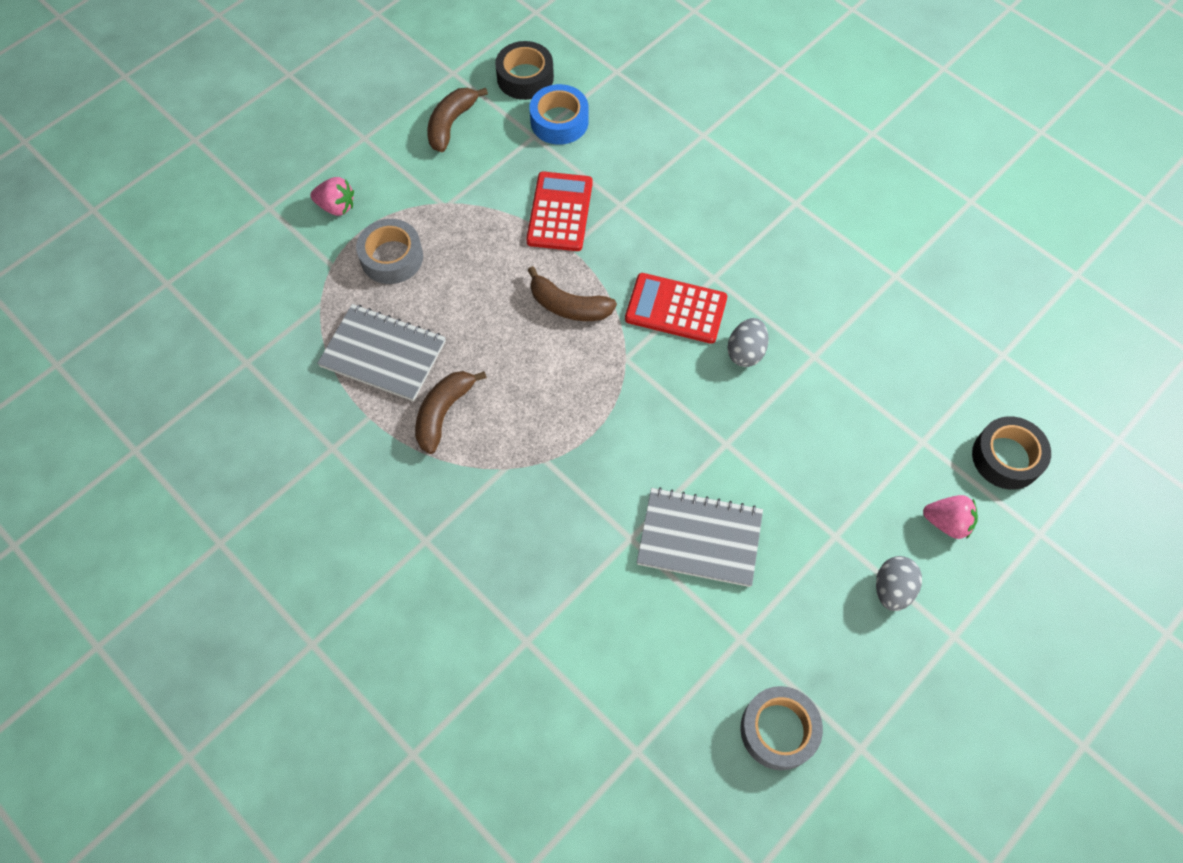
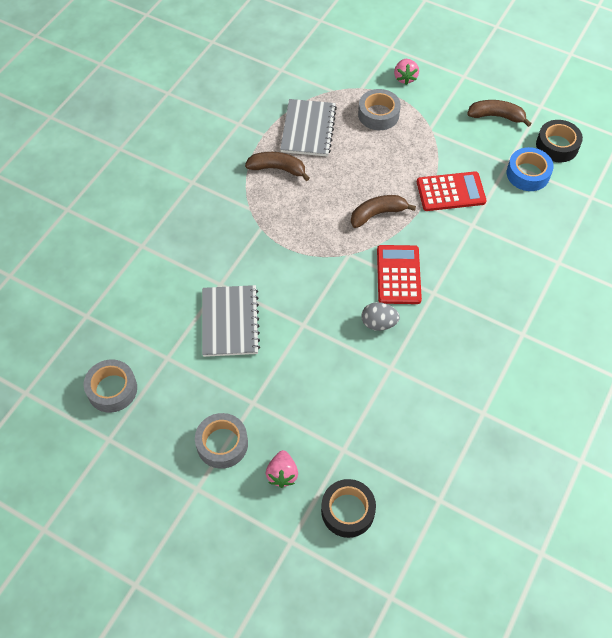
camera: 75 degrees right, 5 degrees down
brown banana [528,266,617,321] -> brown banana turned 60 degrees clockwise [351,195,416,228]
grey egg [876,556,922,611] -> grey tape [195,413,248,469]

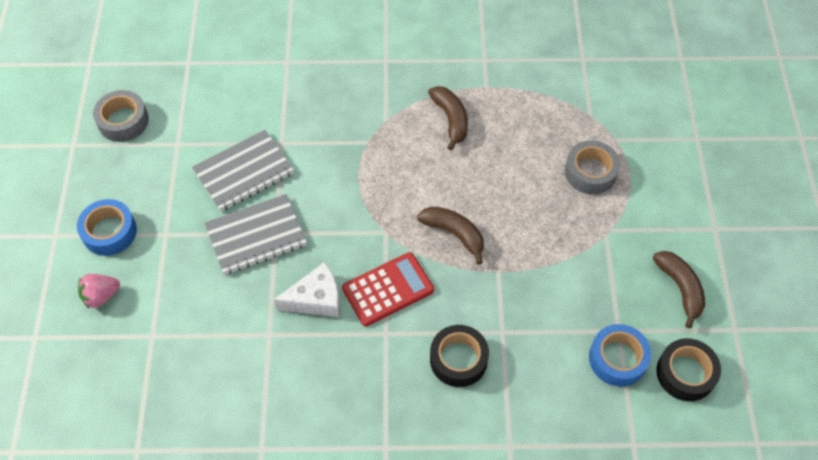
camera: 60 degrees right, 0 degrees up
grey tape [195,413,248,469] -> blue tape [77,199,137,256]
grey notebook [280,99,337,157] -> grey notebook moved to [204,194,307,275]
black tape [321,479,376,538] -> black tape moved to [430,325,489,387]
grey egg [361,302,400,331] -> white cheese [274,262,340,317]
pink strawberry [394,59,419,85] -> none
red calculator [417,171,487,211] -> none

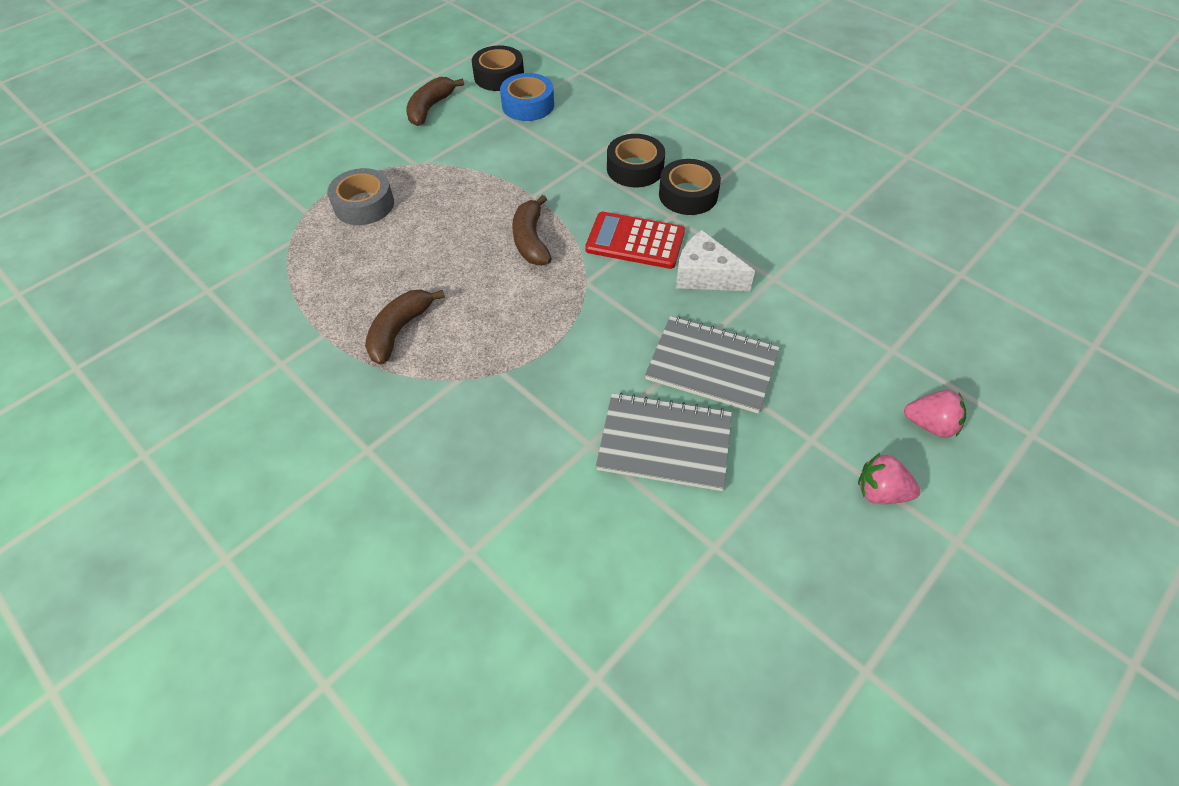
camera: 135 degrees left, 5 degrees down
blue tape [77,199,137,256] -> pink strawberry [858,453,921,504]
grey tape [93,90,149,142] -> none
none -> black tape [659,159,721,215]

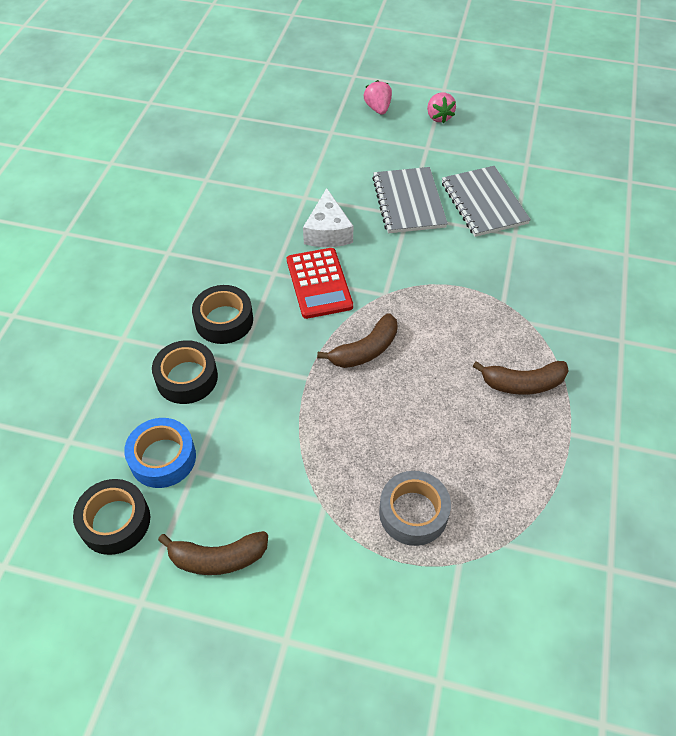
camera: 120 degrees left, 0 degrees up
black tape [659,159,721,215] -> black tape moved to [152,340,218,404]

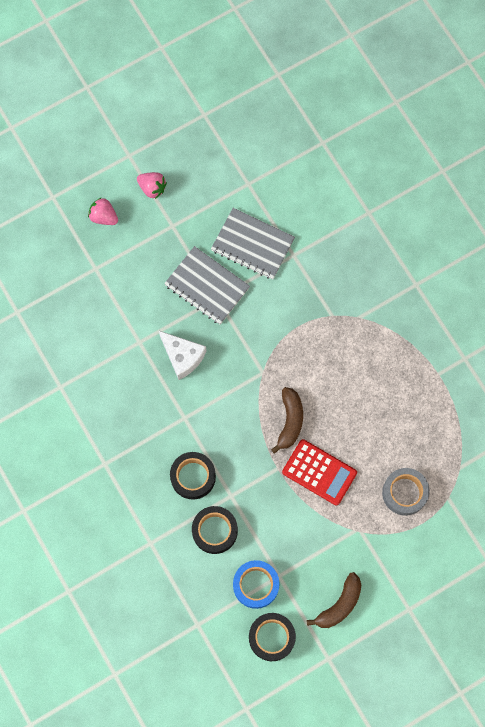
camera: 45 degrees left, 20 degrees up
red calculator [287,248,353,319] -> red calculator moved to [282,439,357,506]
brown banana [472,361,569,395] -> none

